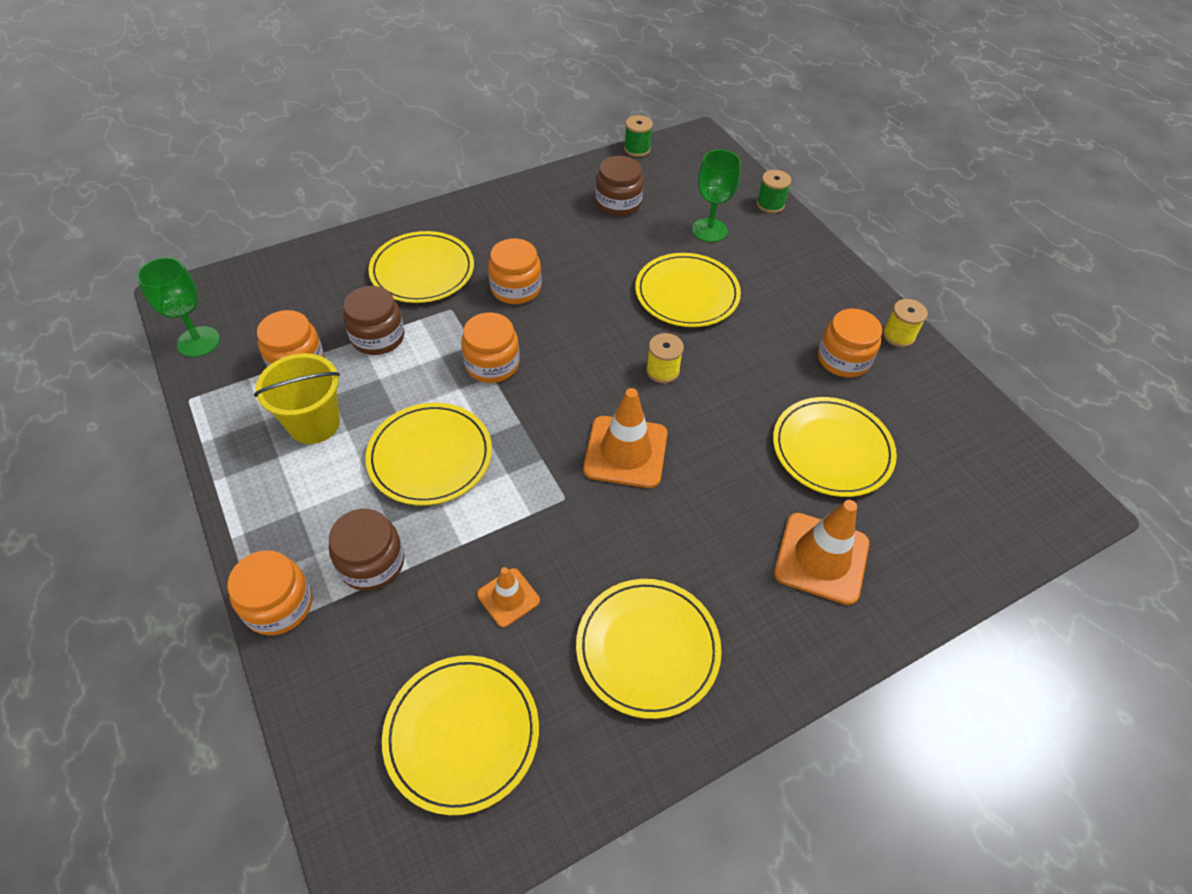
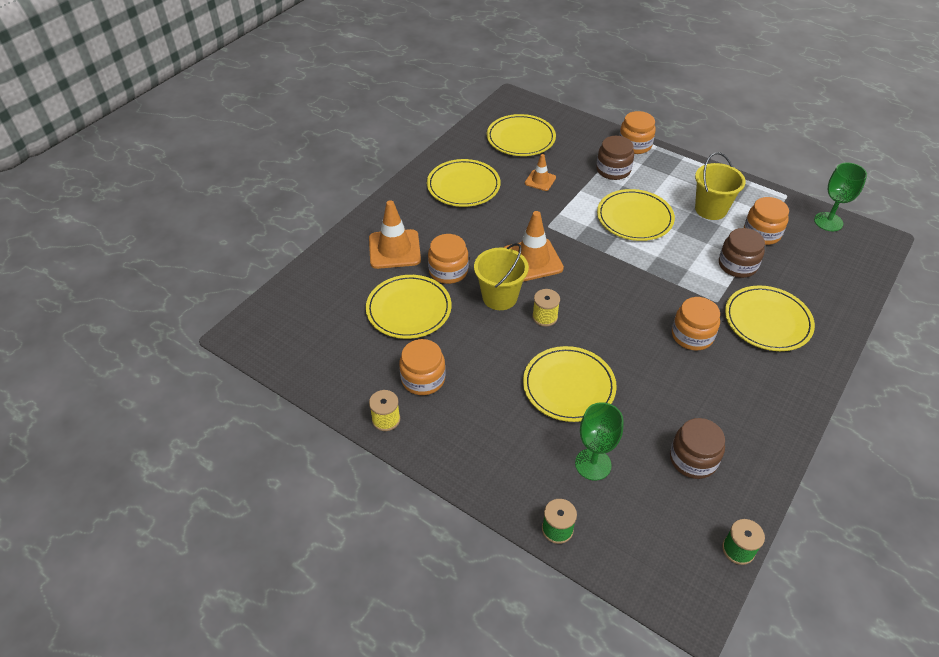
camera: 155 degrees right, 5 degrees down
orange jar [461,313,520,383] -> orange jar moved to [428,234,469,284]
none -> yellow bucket [474,243,529,310]

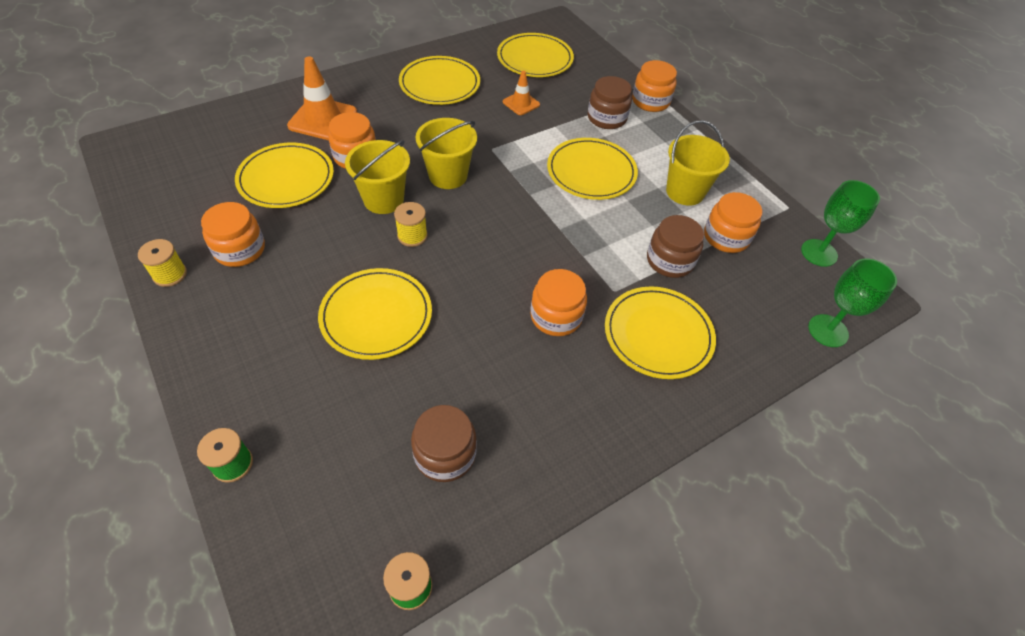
camera: 20 degrees right, 5 degrees up
orange traffic cone [504,211,564,281] -> yellow bucket [416,118,477,189]
green goblet [575,402,623,480] -> green goblet moved to [808,258,897,347]

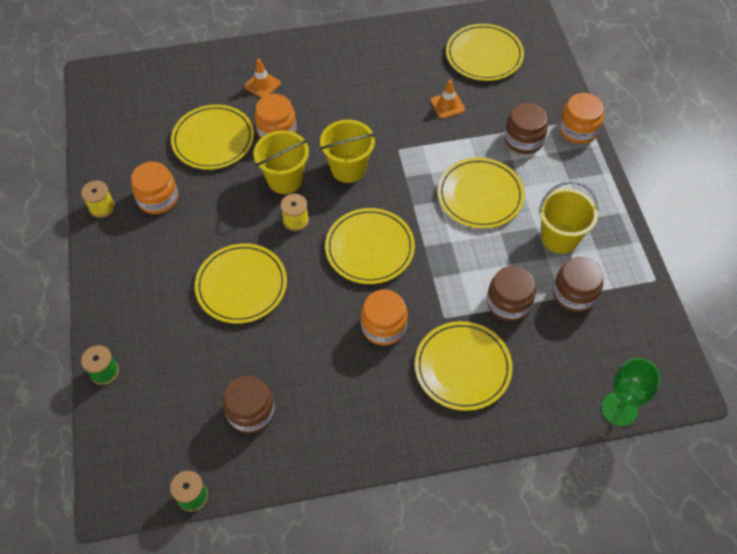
camera: 25 degrees right, 5 degrees up
orange traffic cone [287,56,357,140] -> orange traffic cone [245,59,281,98], size x0.56
yellow plate [399,56,480,105] -> yellow plate moved to [325,208,415,284]
orange jar [704,192,762,253] -> brown jar [553,257,603,312]
green goblet [801,180,880,267] -> none

